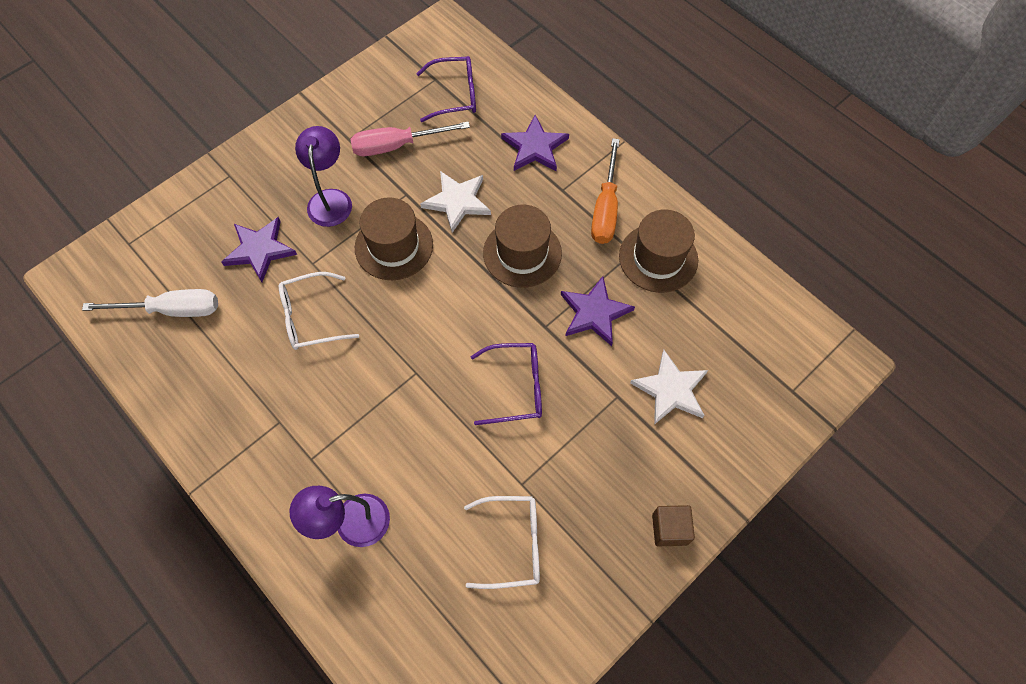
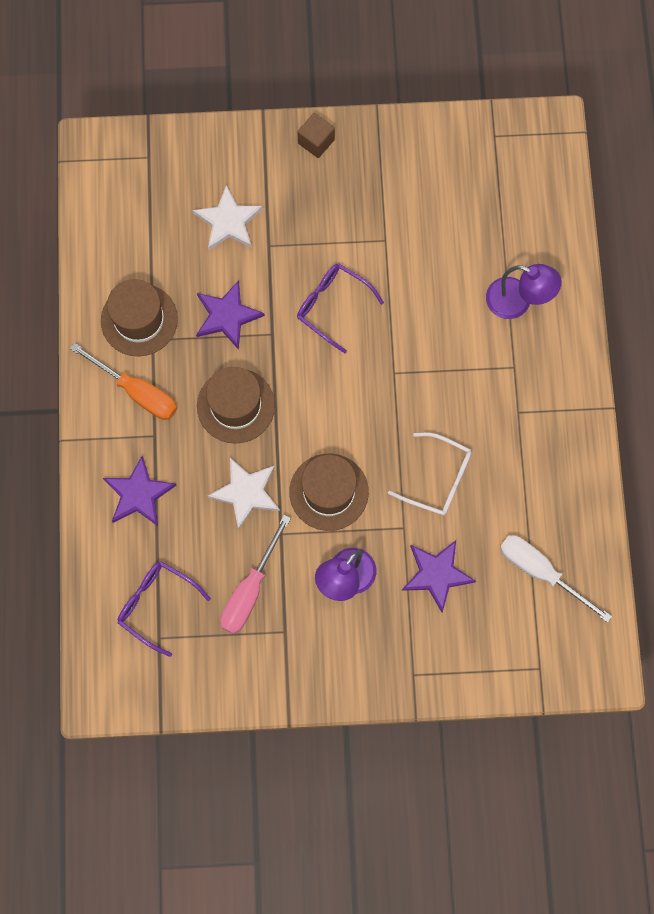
camera: 140 degrees left, 10 degrees up
pink screwdriver [351,122,470,156] -> pink screwdriver turned 90 degrees clockwise [220,515,291,634]
white glasses [464,496,540,589] -> none
orange screwdriver [591,138,620,244] -> orange screwdriver turned 75 degrees clockwise [70,343,177,420]

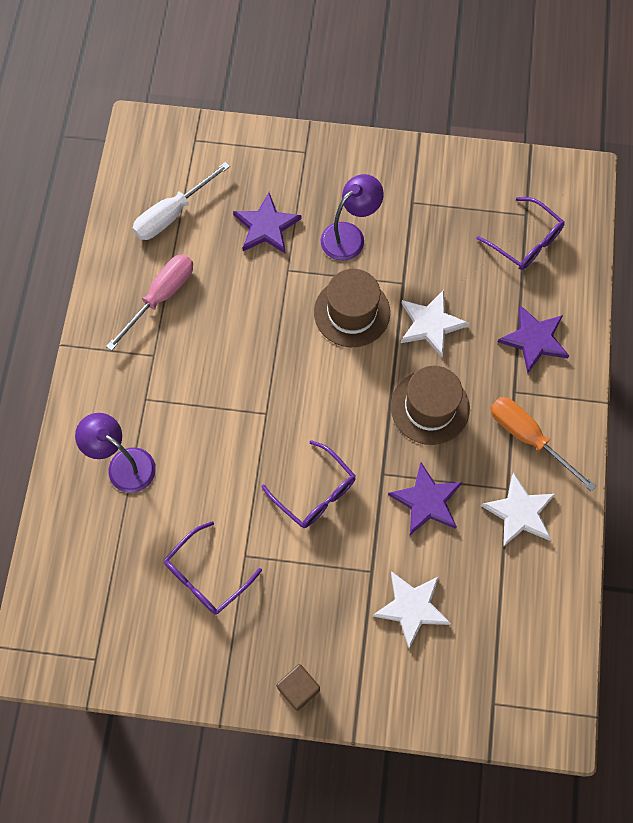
camera: 170 degrees left, 5 degrees down
brown hat [101,279,178,356] -> white star [481,473,555,547]
pink screwdriver [220,515,291,634] -> pink screwdriver moved to [106,254,193,351]
white glasses [388,433,472,516] -> none
white screwdriver [500,535,612,623] -> white screwdriver turned 90 degrees clockwise [133,162,230,240]
none -> purple glasses [164,521,262,615]

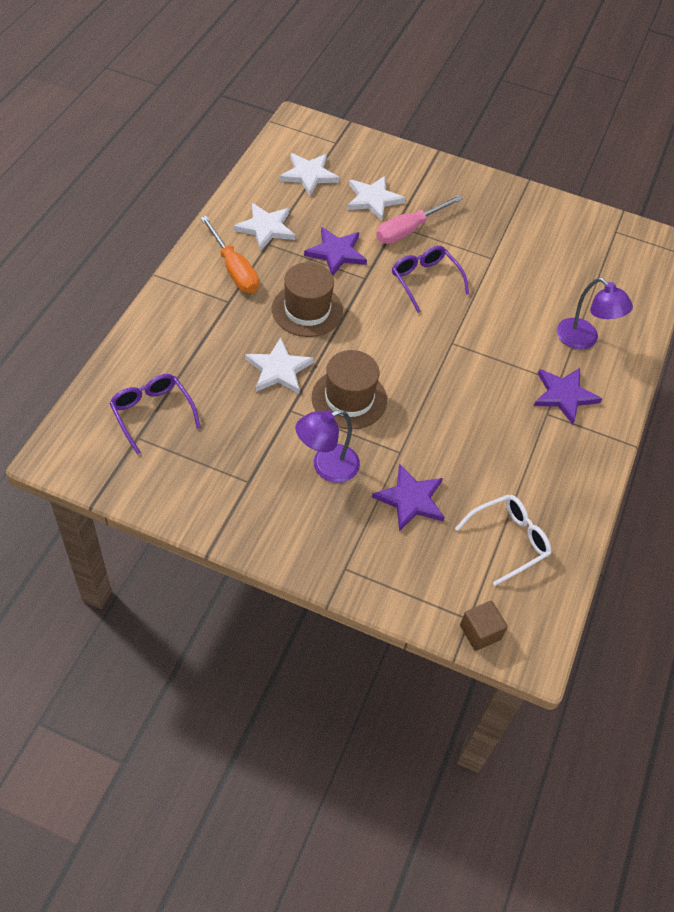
camera: 170 degrees left, 15 degrees down
pink screwdriver [106,254,193,351] -> pink screwdriver moved to [376,195,463,244]
white screwdriver [133,162,230,240] -> white glasses [455,495,551,586]
purple glasses [164,521,262,615] -> none
brown cube [276,664,320,711] -> brown cube moved to [460,601,508,651]
purple star [498,305,570,373] -> purple star moved to [534,368,602,425]
none -> white star [280,153,339,196]

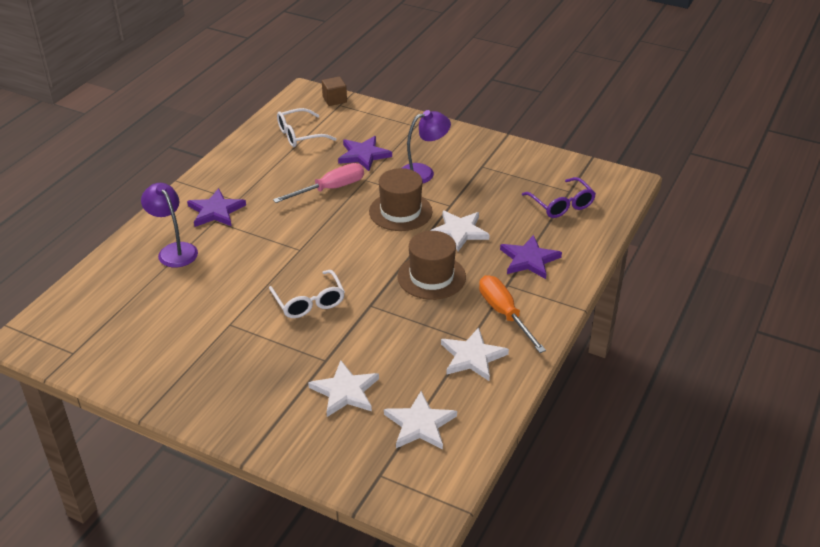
camera: 170 degrees left, 15 degrees down
purple star [304,227,367,275] -> purple star moved to [500,235,562,279]
pink screwdriver [376,195,463,244] -> pink screwdriver moved to [273,163,364,203]
purple glasses [392,246,469,313] -> white glasses [269,270,345,318]

